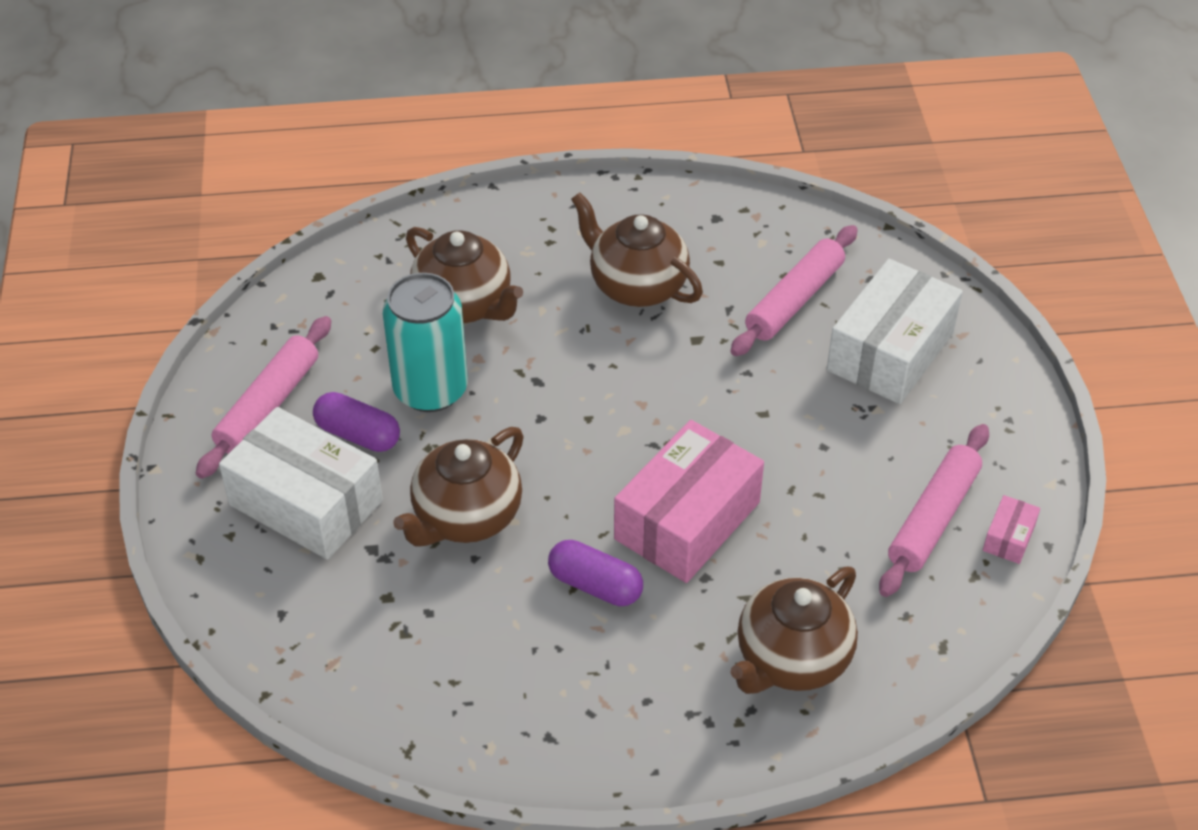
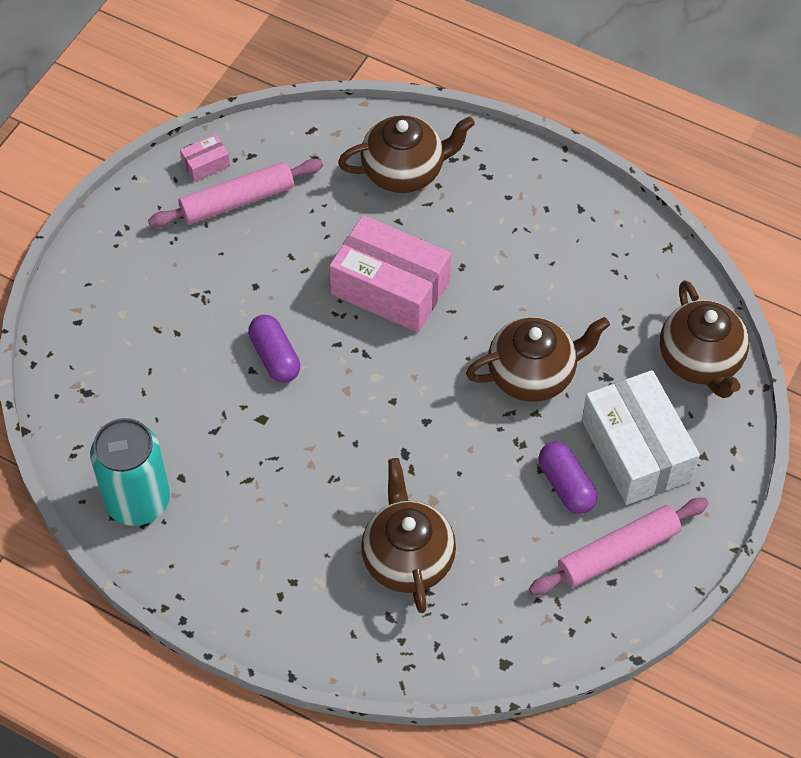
camera: 145 degrees left, 10 degrees up
turquoise can [383,273,468,412] -> turquoise can moved to [90,418,170,526]
purple capsule [548,540,643,606] -> purple capsule moved to [248,315,300,383]
brown teapot [571,192,703,307] -> brown teapot moved to [660,280,749,398]
pink box [614,420,764,583] -> pink box turned 45 degrees clockwise [329,215,451,332]
pink rolling pin [730,225,858,356] -> none
white box [827,259,963,404] -> none

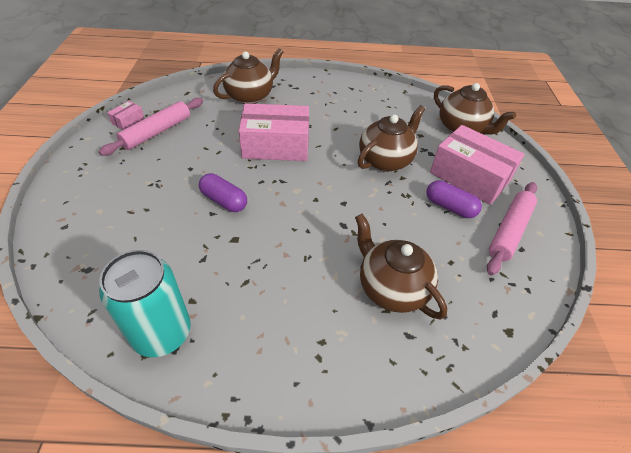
camera: 30 degrees left, 10 degrees down
white box [582,370,700,505] -> pink box [430,125,524,205]

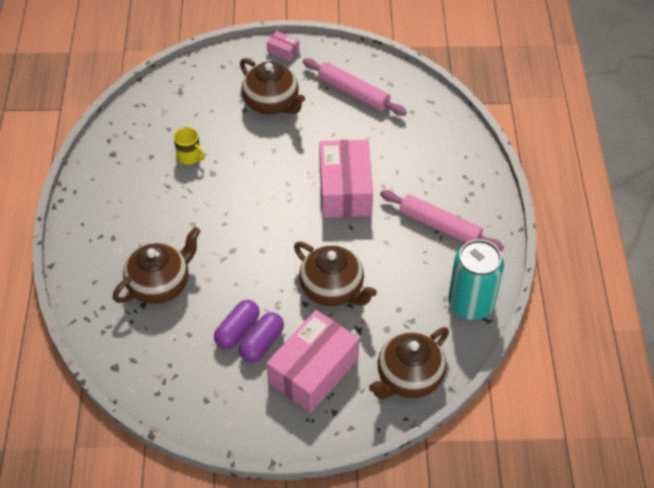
camera: 90 degrees right, 5 degrees up
turquoise can [99,250,191,357] -> turquoise can moved to [448,239,504,320]
pink box [107,101,144,130] -> pink box moved to [267,31,299,61]
purple capsule [199,173,247,212] -> purple capsule moved to [214,300,260,349]
brown teapot [213,48,283,104] -> brown teapot moved to [240,58,305,115]
pink rolling pin [486,182,537,275] -> pink rolling pin moved to [380,190,504,251]
none -> yellow mug [174,127,205,164]

